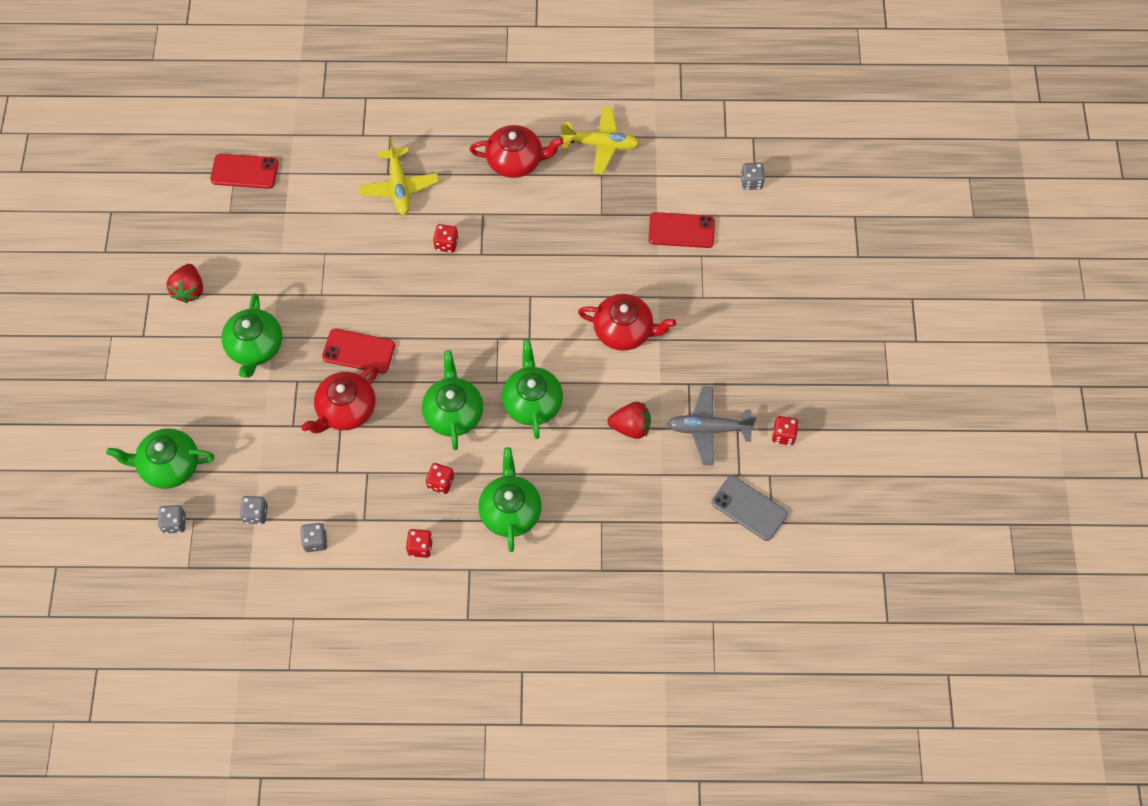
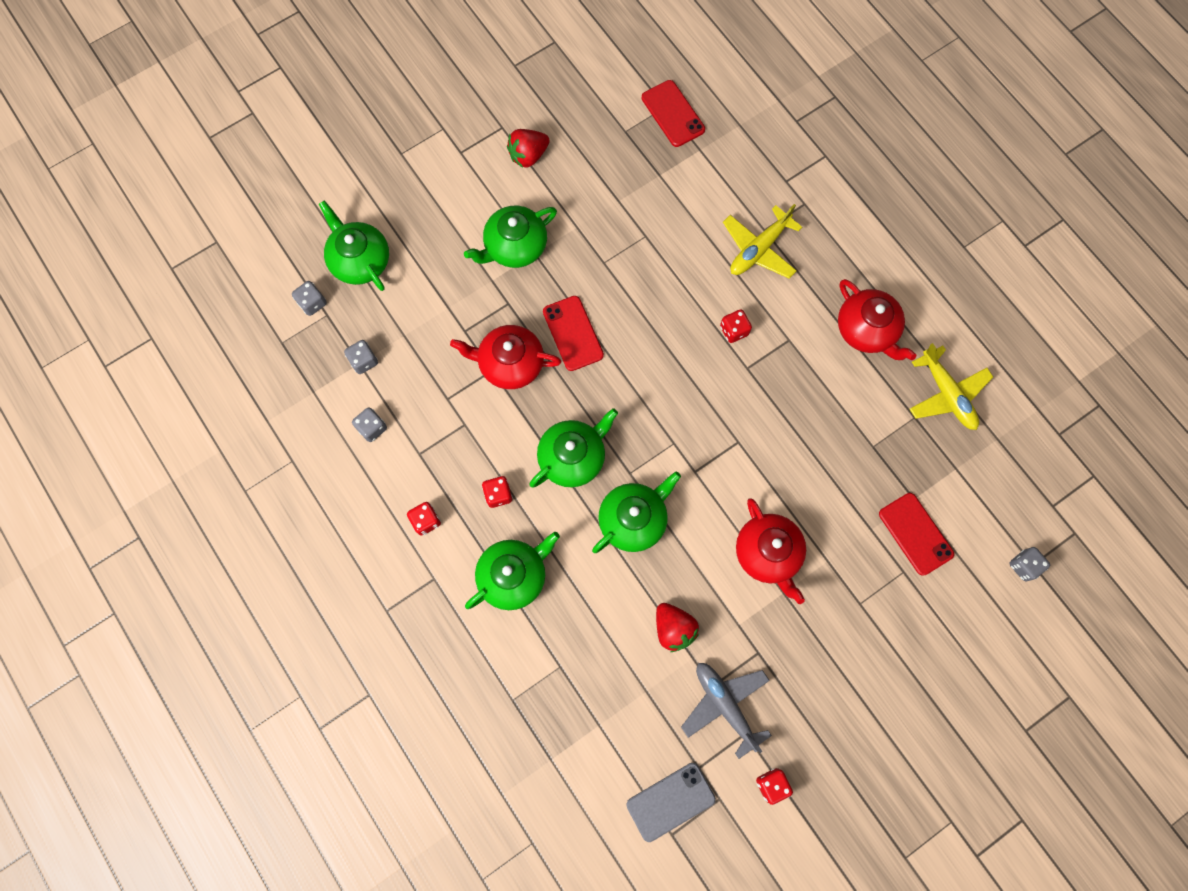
camera: 55 degrees right, 10 degrees up
grey phone [711,476,788,541] -> grey phone turned 60 degrees clockwise [626,763,716,842]

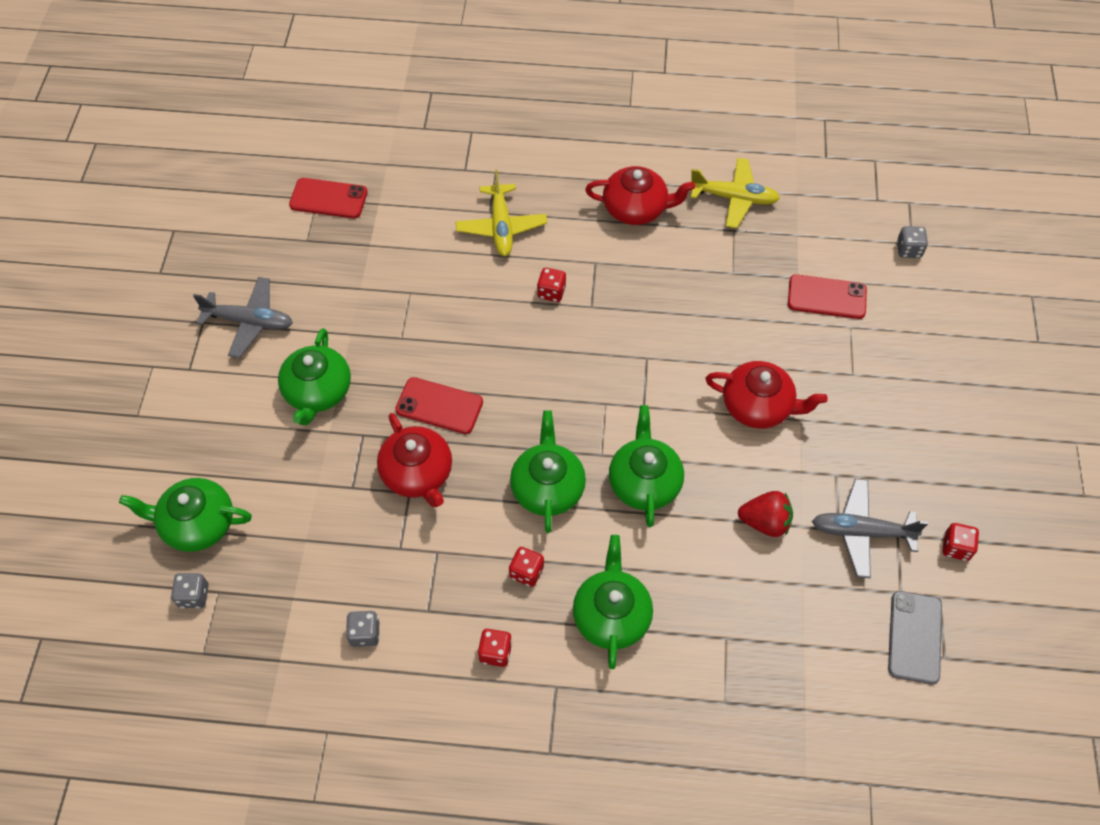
camera: 50 degrees left, 15 degrees down
grey dice [344,340,378,374] -> none
red teapot [450,325,561,389] -> red teapot turned 75 degrees counterclockwise [377,413,452,507]
red strawberry [507,129,550,168] -> grey plane [193,277,293,358]

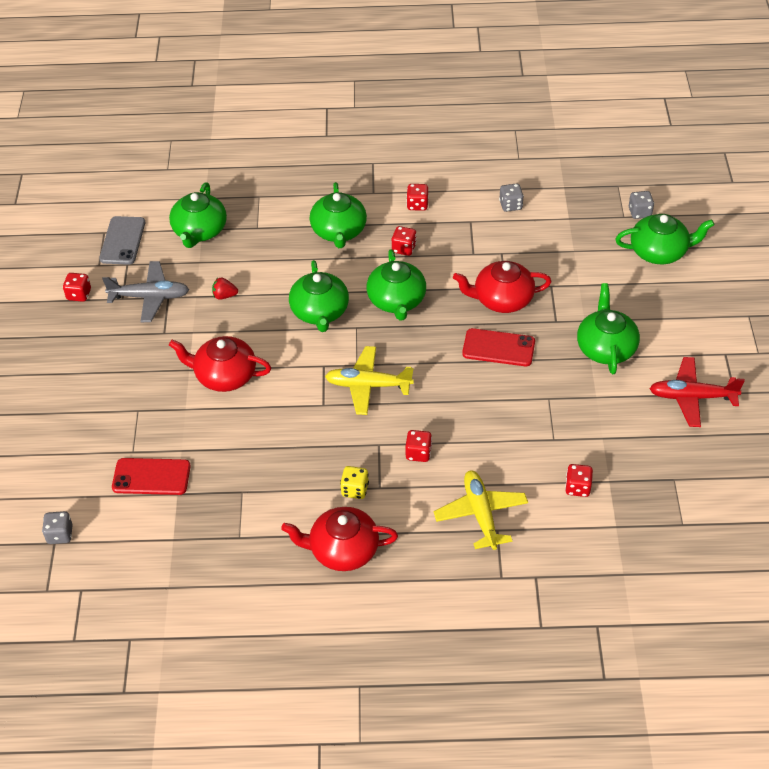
camera: 175 degrees right, 10 degrees down
grey plane [193,277,293,358] -> red plane [649,357,745,427]
red phone [289,178,368,218] -> none
red teapot [377,413,452,507] -> red teapot turned 60 degrees counterclockwise [453,261,551,313]
yellow plane [690,158,780,228] -> yellow plane moved to [325,346,414,415]
red strawberry [738,491,793,537] -> red strawberry [212,277,238,300], size x0.62
none -> green teapot [169,182,227,248]
none -> yellow dice [340,466,369,499]
none -> red dice [565,464,593,497]

